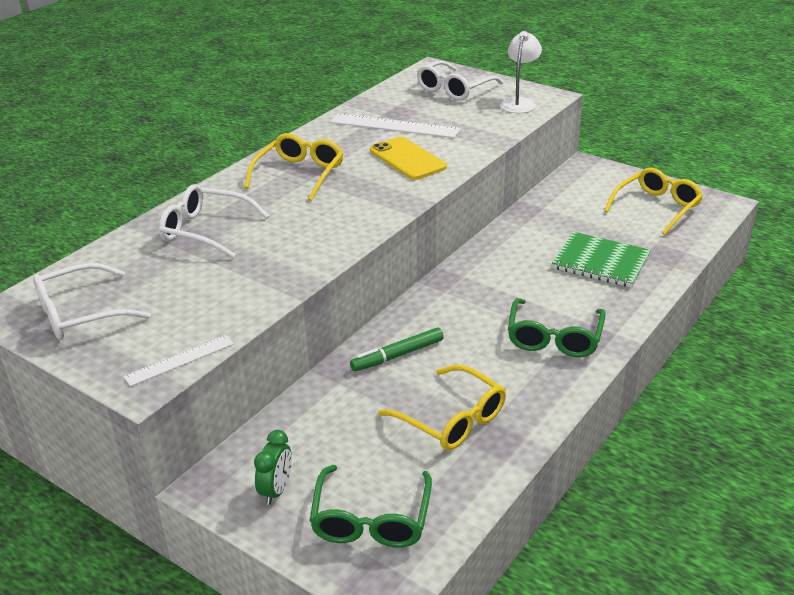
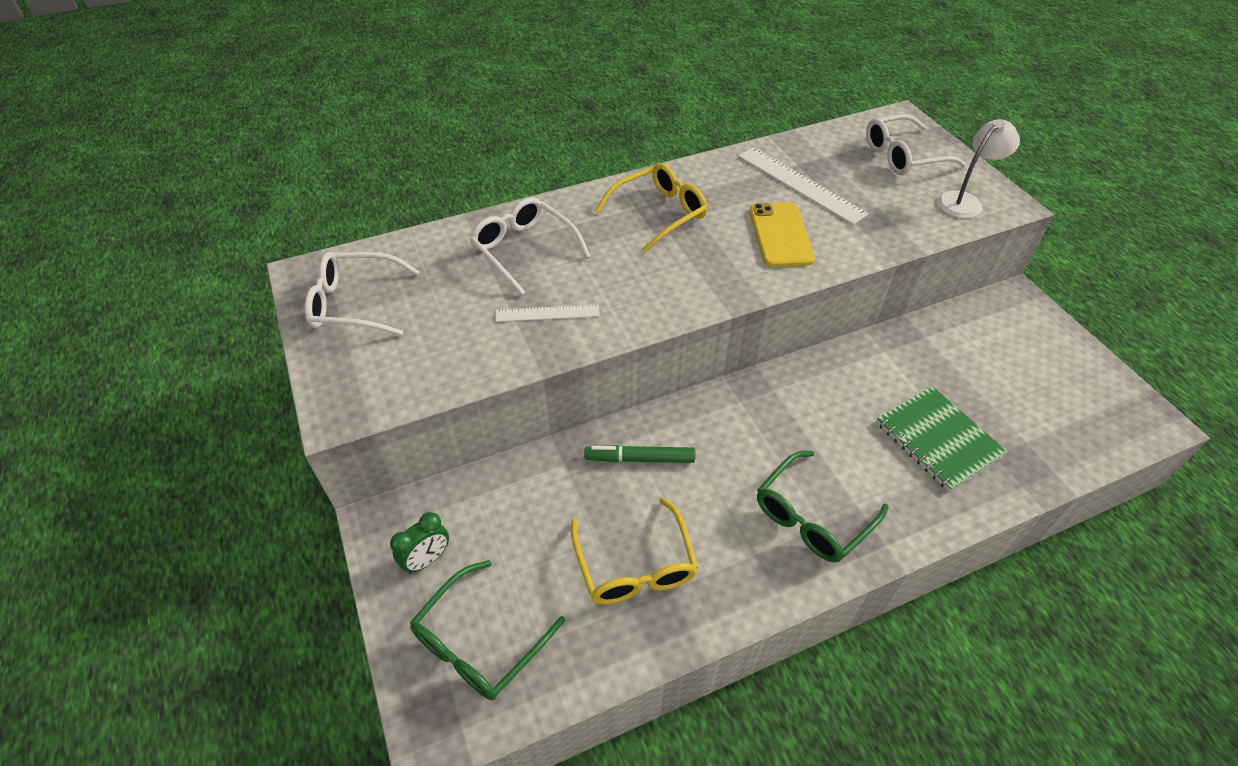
camera: 30 degrees right, 15 degrees up
white ruler [123,335,234,386] -> white ruler moved to [495,304,600,322]
yellow glasses [604,168,703,235] -> none

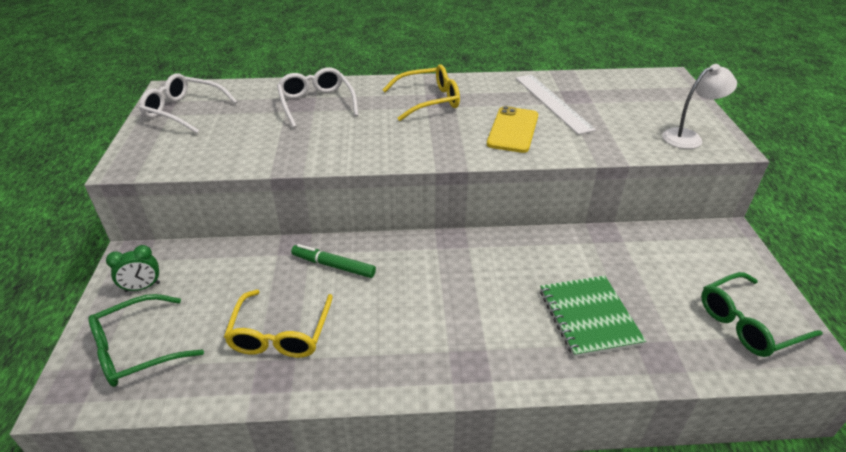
camera: 20 degrees right, 10 degrees down
white ruler [495,304,600,322] -> none
green glasses [757,451,889,562] -> green glasses moved to [701,272,823,357]
white glasses [866,114,967,175] -> none

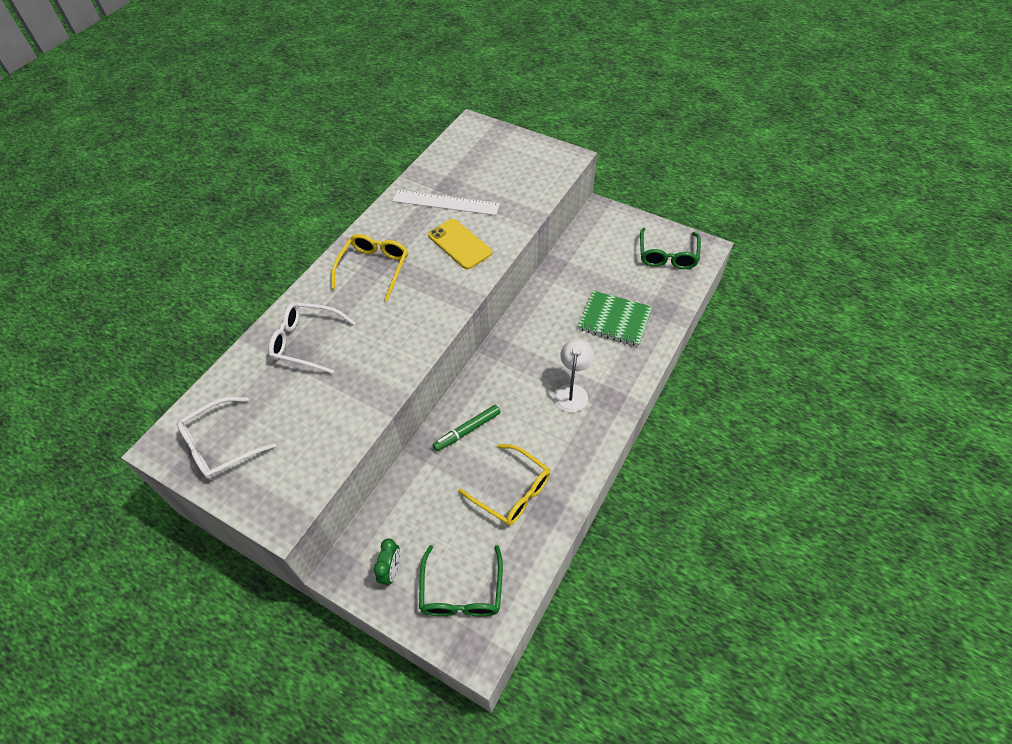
camera: 55 degrees left, 15 degrees up
white lamp [662,64,737,149] -> white lamp moved to [554,339,594,412]

